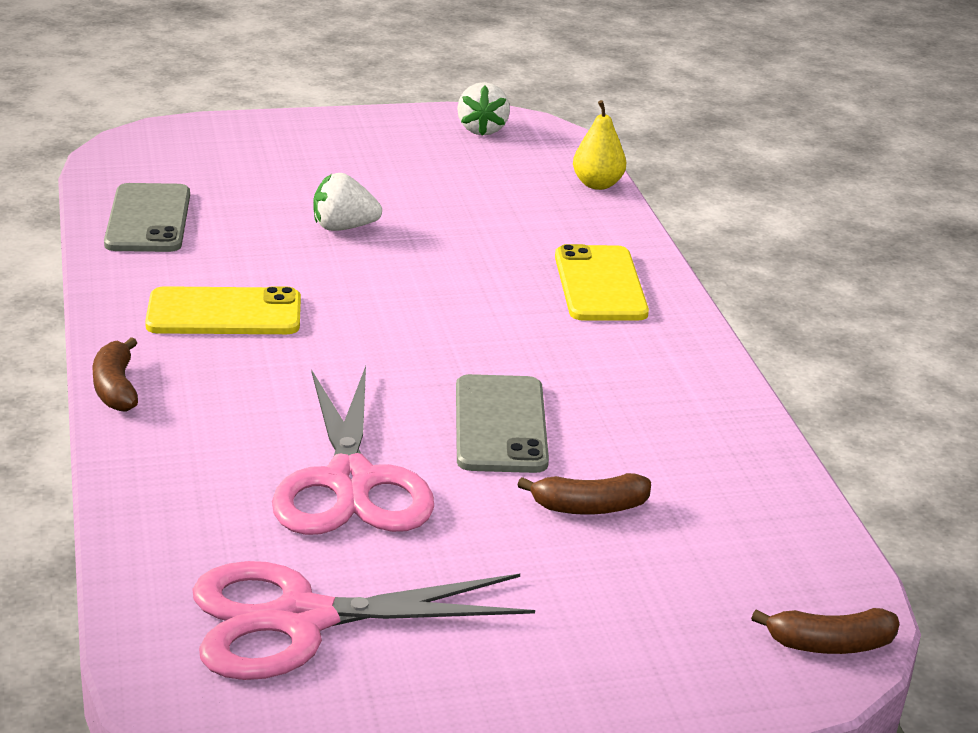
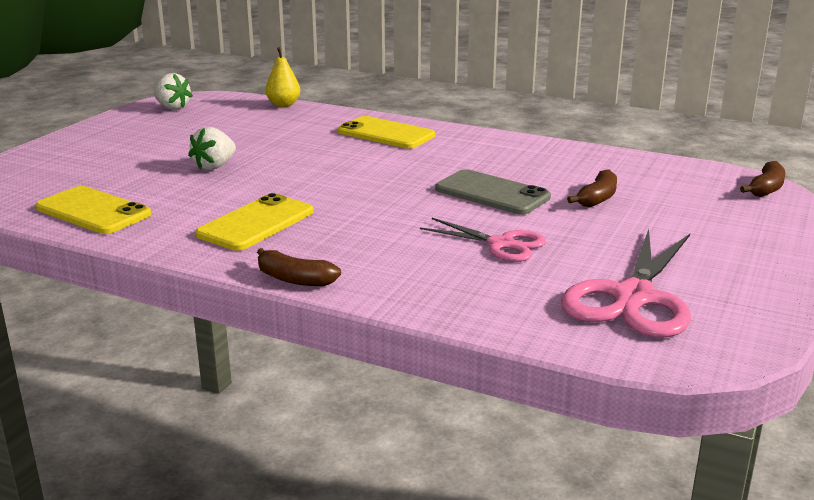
camera: 50 degrees left, 5 degrees down
grey phone [104,183,190,252] -> yellow phone [36,186,151,234]
pink scissors [272,366,434,535] -> pink scissors [420,218,546,262], size x0.60

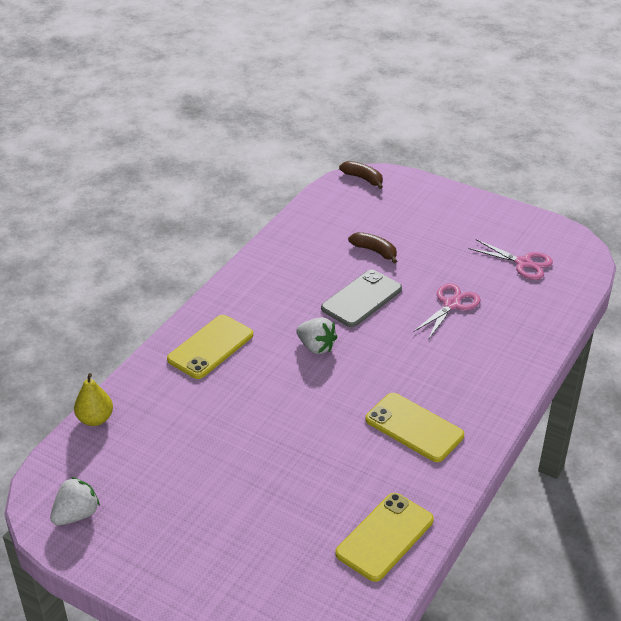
camera: 85 degrees left, 15 degrees up
white strawberry [188,127,236,170] -> white strawberry moved to [296,317,337,354]
brown banana [257,248,341,286] -> none
pink scissors [561,229,691,338] -> pink scissors [469,239,553,280], size x0.60

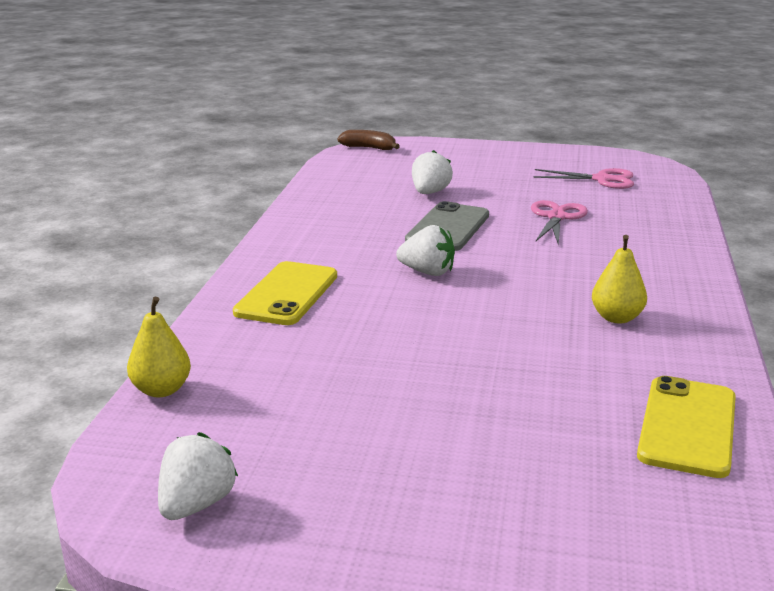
camera: 20 degrees left, 15 degrees down
brown banana [348,232,397,264] -> white strawberry [412,150,453,194]
yellow phone [365,393,464,462] -> yellow pear [592,235,647,324]

